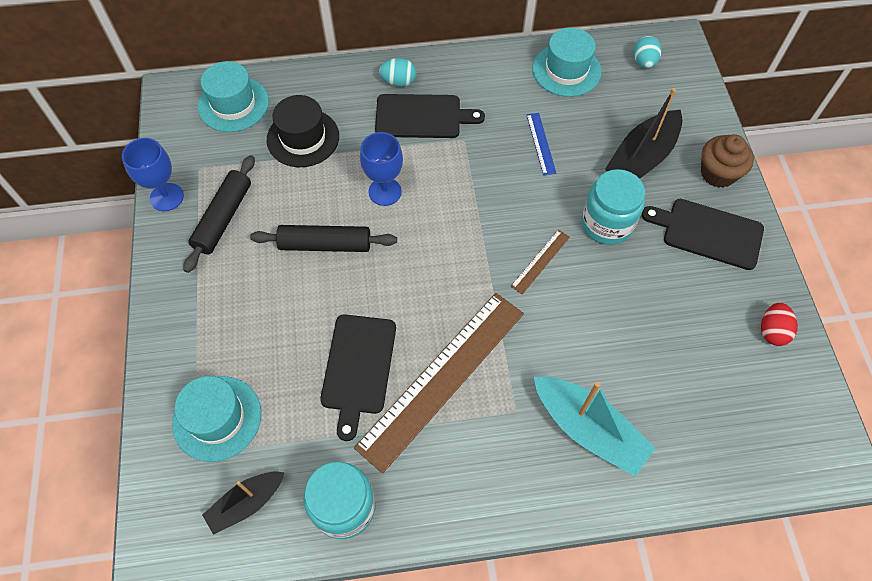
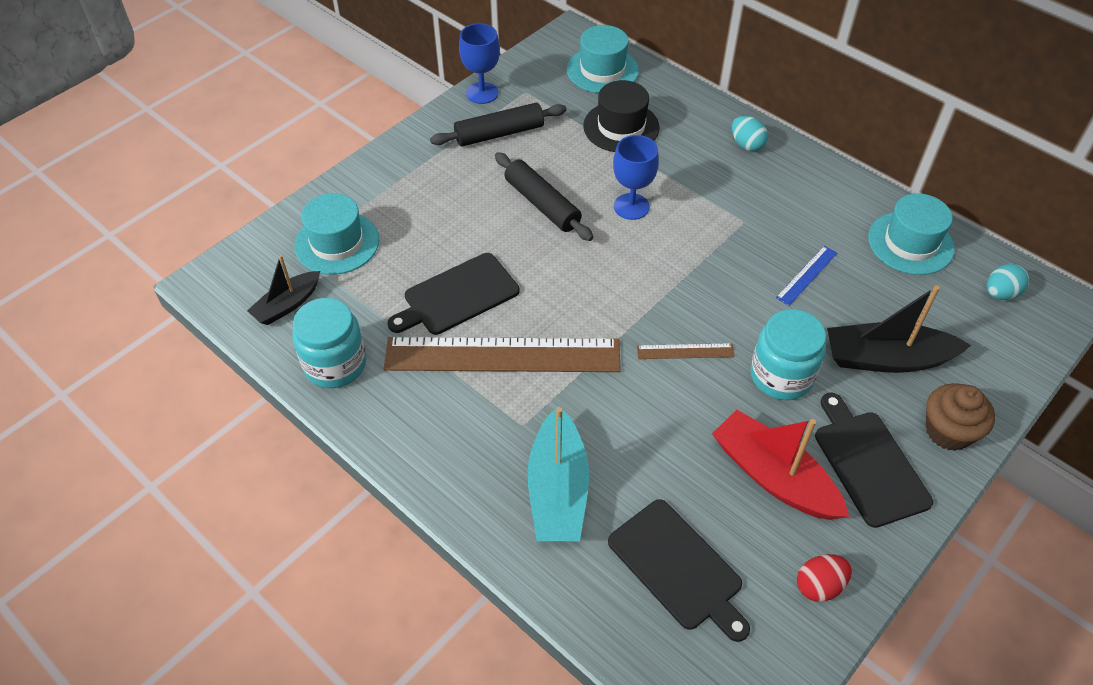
camera: 50 degrees right, 10 degrees down
black boat [202,471,285,535] -> black boat turned 60 degrees counterclockwise [247,255,320,325]
black cutting board [375,94,485,138] -> black cutting board moved to [608,499,750,642]
none -> red boat [712,410,849,520]

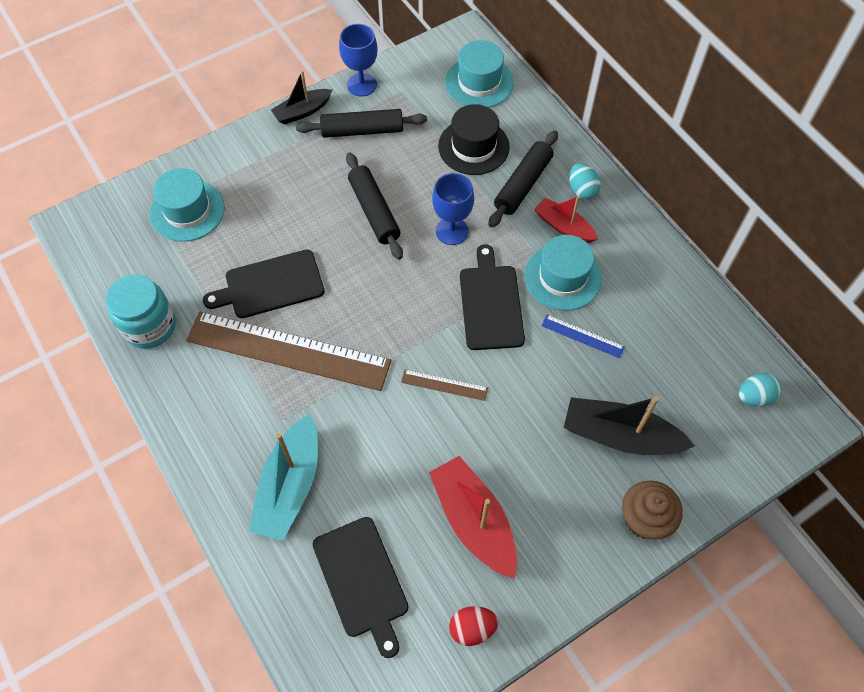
camera: 15 degrees right, 10 degrees up
black boat [247,255,320,325] -> black boat moved to [271,71,332,125]
turquoise jar [750,309,826,400] -> none
blue ruler [776,246,837,306] -> blue ruler turned 60 degrees clockwise [541,315,625,358]
black cutting board [815,393,933,528] -> black cutting board moved to [460,244,525,350]
turquoise hat [868,193,955,275] -> turquoise hat moved to [524,235,602,311]
none -> black rolling pin [488,130,558,228]
none -> red boat [534,196,598,243]

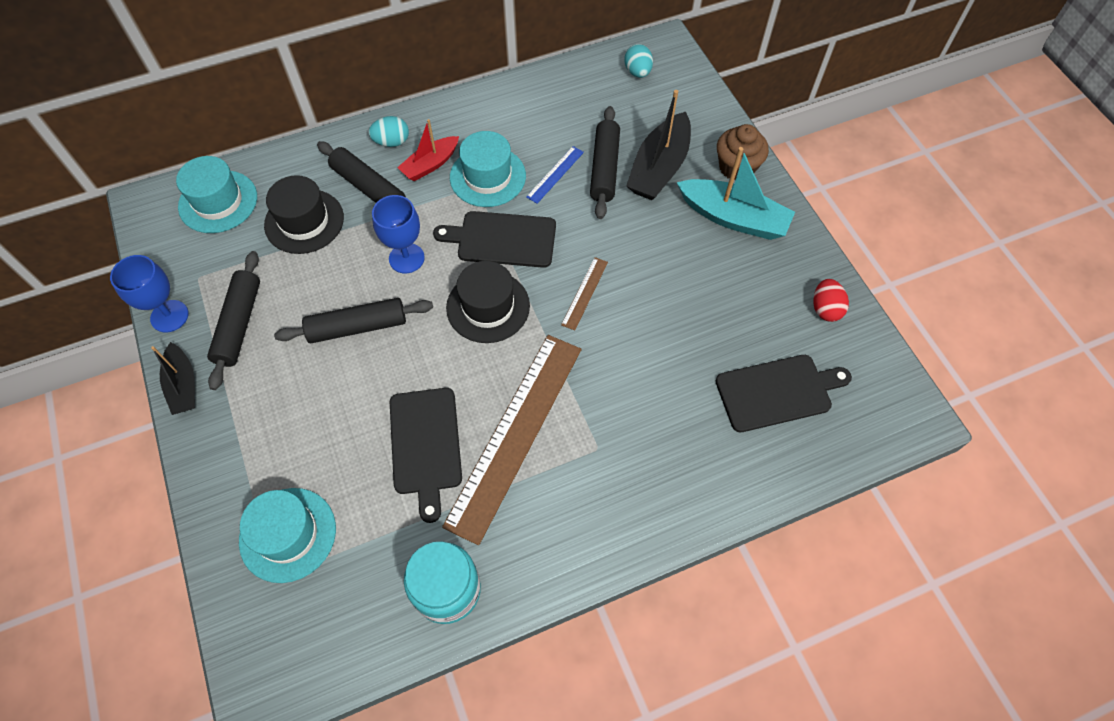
camera: 80 degrees left, 0 degrees up
turquoise boat [249,414,318,541] -> turquoise boat moved to [677,147,795,240]
red boat [429,456,517,579] -> none
none -> black hat [446,261,530,343]
none -> black rolling pin [590,106,620,219]

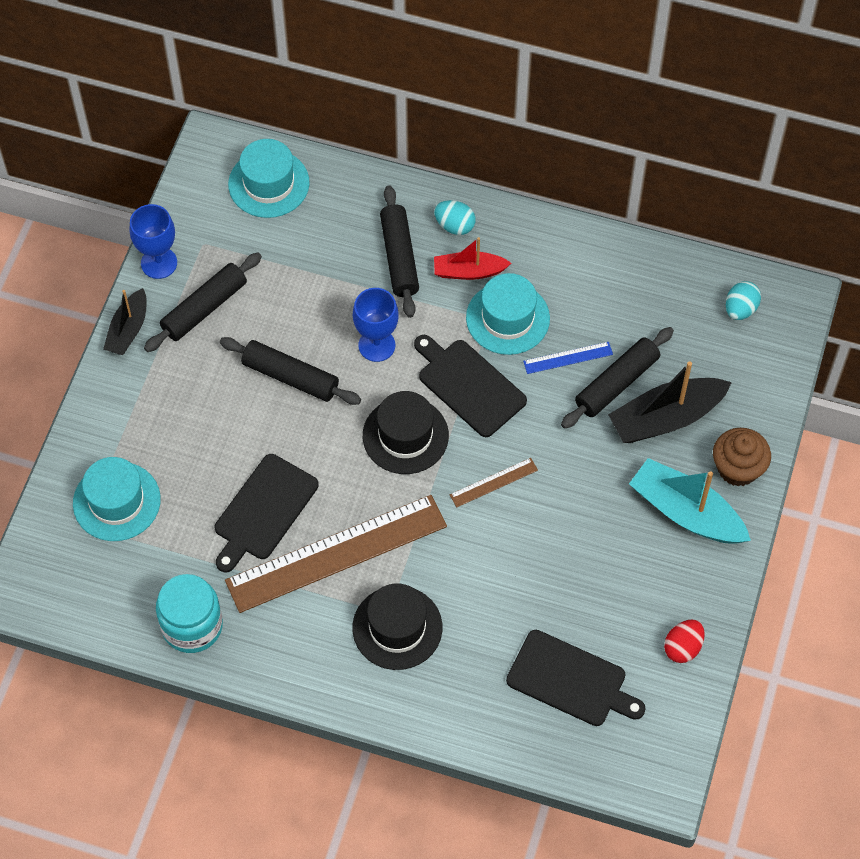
camera: 40 degrees right, 0 degrees up
black hat [264,175,344,254] -> black hat moved to [352,584,442,670]
turquoise boat [677,147,795,240] -> turquoise boat turned 150 degrees clockwise [629,458,751,544]

